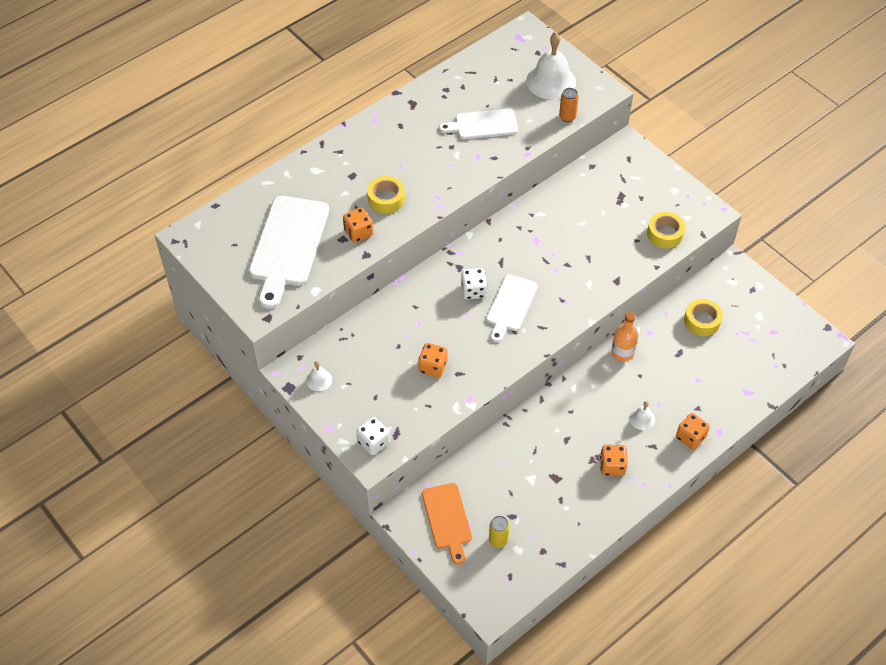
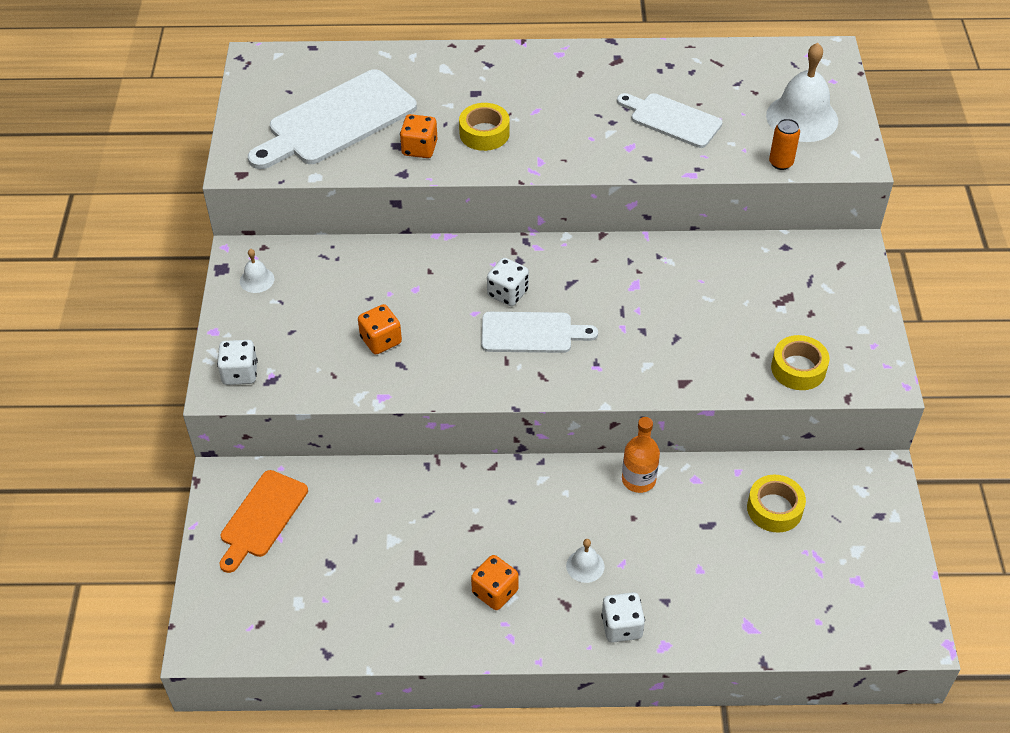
camera: 40 degrees right, 5 degrees down
white cutting board [486,274,538,343] -> white cutting board turned 150 degrees counterclockwise [481,312,598,353]
yellow can [489,516,510,548] -> none
orange dice [676,413,710,450] -> white dice [601,592,645,643]

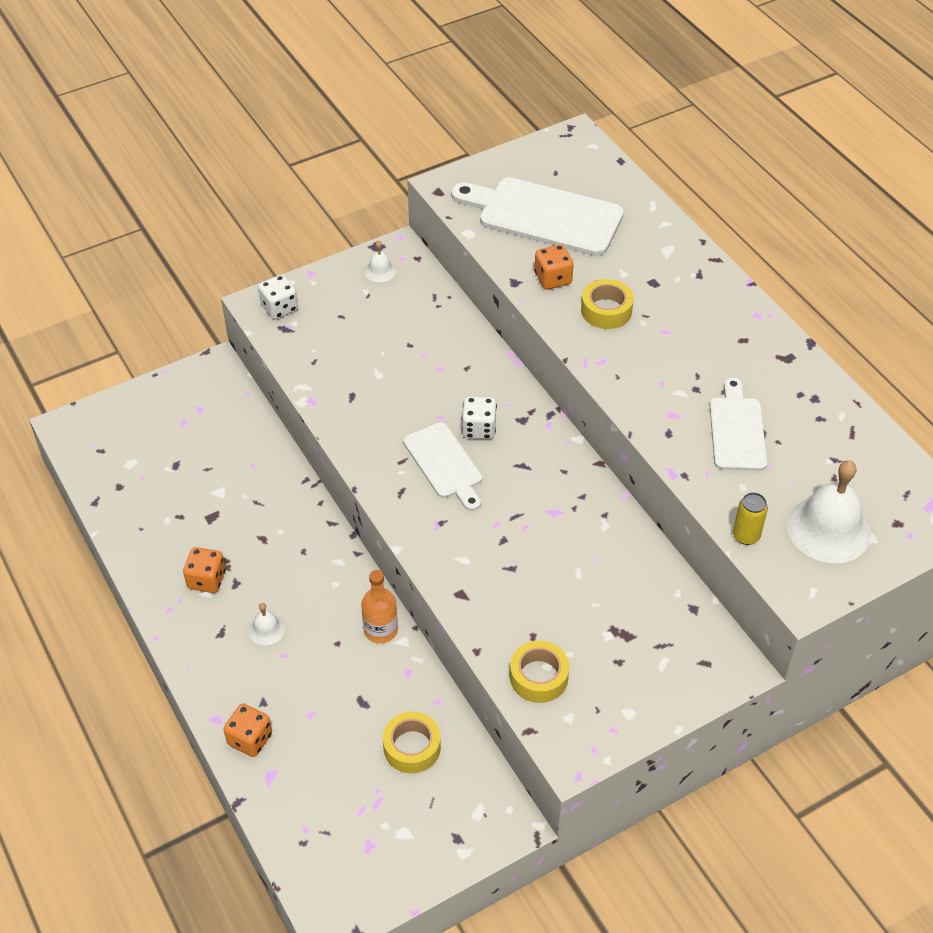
camera: 60 degrees right, 0 degrees up
orange cutting board [220,470,308,573] -> none
orange dice [358,304,402,354] -> orange dice moved to [223,703,272,757]
white dice [601,592,645,643] -> none
orange can [769,119,800,170] -> yellow can [733,492,768,545]

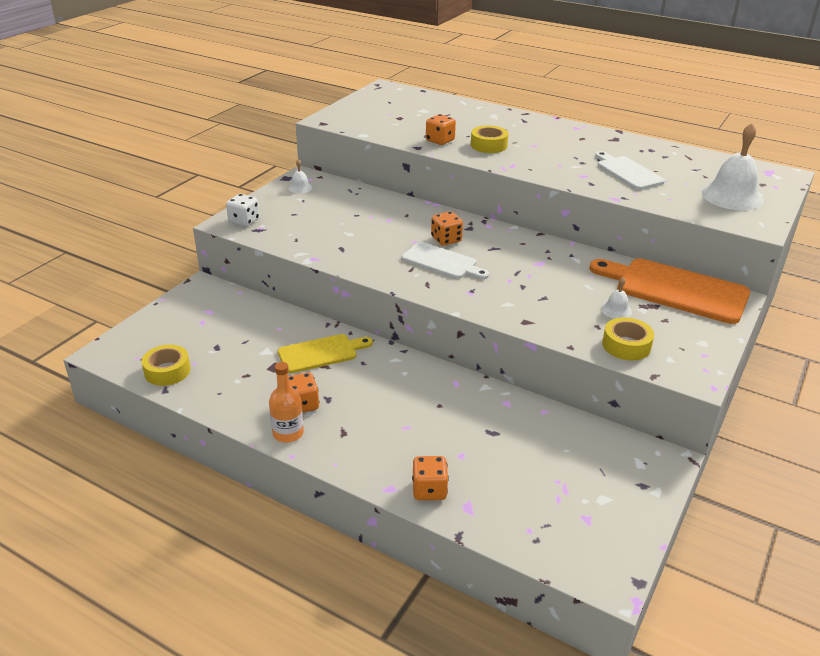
camera: 30 degrees left, 15 degrees down
white bell [249,603,285,645] -> white bell moved to [601,277,632,319]
orange bottle [361,570,398,643] -> orange bottle moved to [269,362,304,443]
yellow tape [383,712,441,773] -> yellow tape moved to [141,345,191,386]
white cutting board [451,177,624,256] -> none
white dice [462,396,497,439] -> orange dice [431,211,463,246]
yellow can [733,492,768,545] -> none
none -> yellow cutting board [278,334,373,373]
none -> orange cutting board [589,258,750,324]

